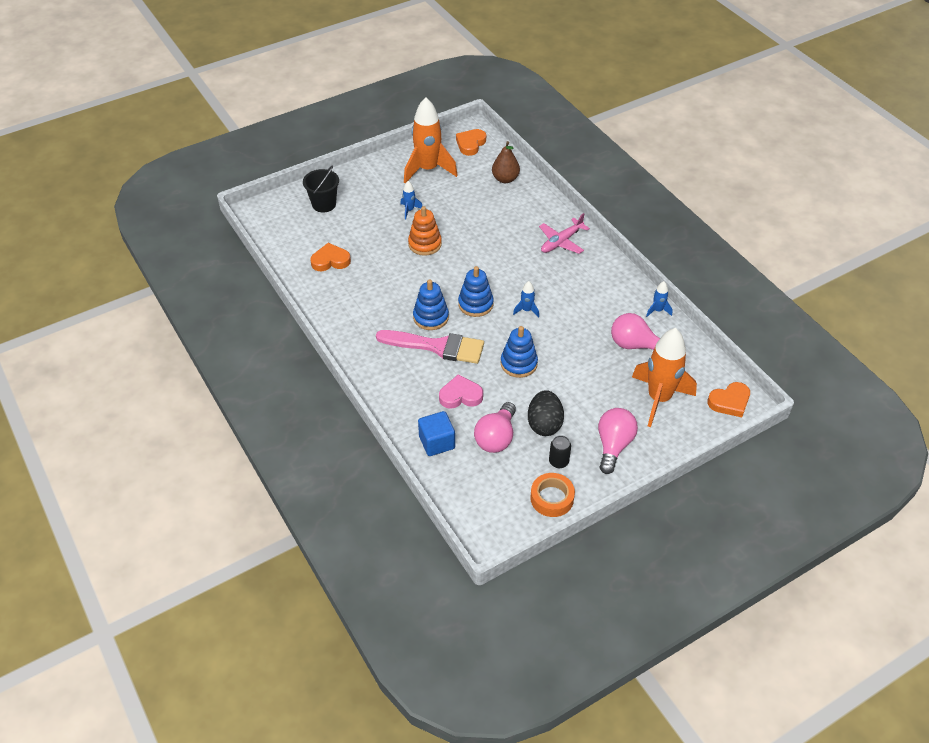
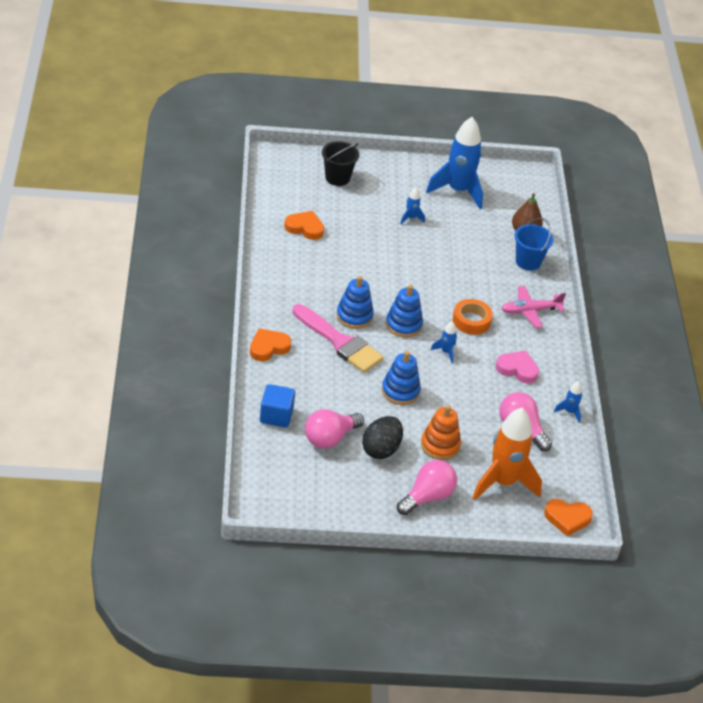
camera: 25 degrees right, 5 degrees down
orange rocket [404,97,458,183] -> blue rocket [426,117,483,209]
orange stacking toy [408,206,442,256] -> orange stacking toy moved to [421,405,461,460]
pink heart [439,374,483,409] -> pink heart moved to [496,351,539,383]
orange heart [456,129,486,156] -> orange heart moved to [250,328,291,361]
orange tape [530,473,575,517] -> orange tape moved to [453,299,493,335]
black can [549,435,571,468] -> none
none -> blue bucket [515,218,554,271]

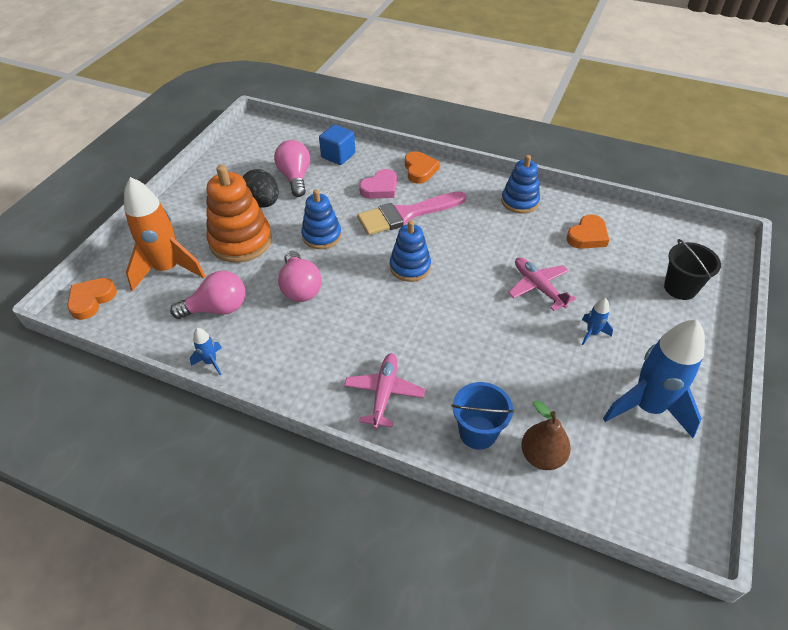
camera: 120 degrees right, 5 degrees up
blue stacking toy [336,276,374,329] -> blue stacking toy moved to [501,155,540,214]
pink light bulb [397,460,457,515] -> pink light bulb moved to [278,251,322,302]
orange stacking toy [421,405,461,460] -> orange stacking toy [207,165,272,263], size x1.57
blue rocket [431,321,457,363] -> none
orange tape [453,299,493,335] -> none
pink heart [496,351,539,383] -> pink heart moved to [359,169,397,199]
none -> pink plane [508,257,576,311]

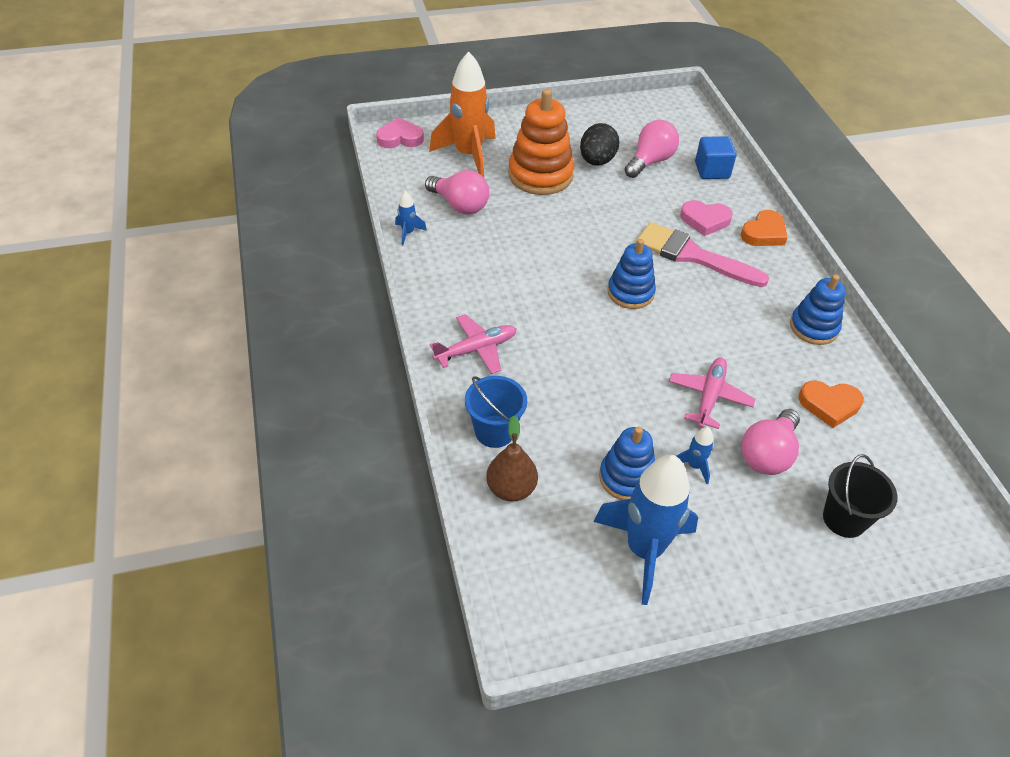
camera: 50 degrees right, 0 degrees up
orange heart [67,278,117,320] -> pink heart [376,118,424,148]
pink light bulb [278,251,322,302] -> pink light bulb moved to [741,409,800,475]
blue stacking toy [301,189,342,249] -> blue stacking toy moved to [599,426,655,500]

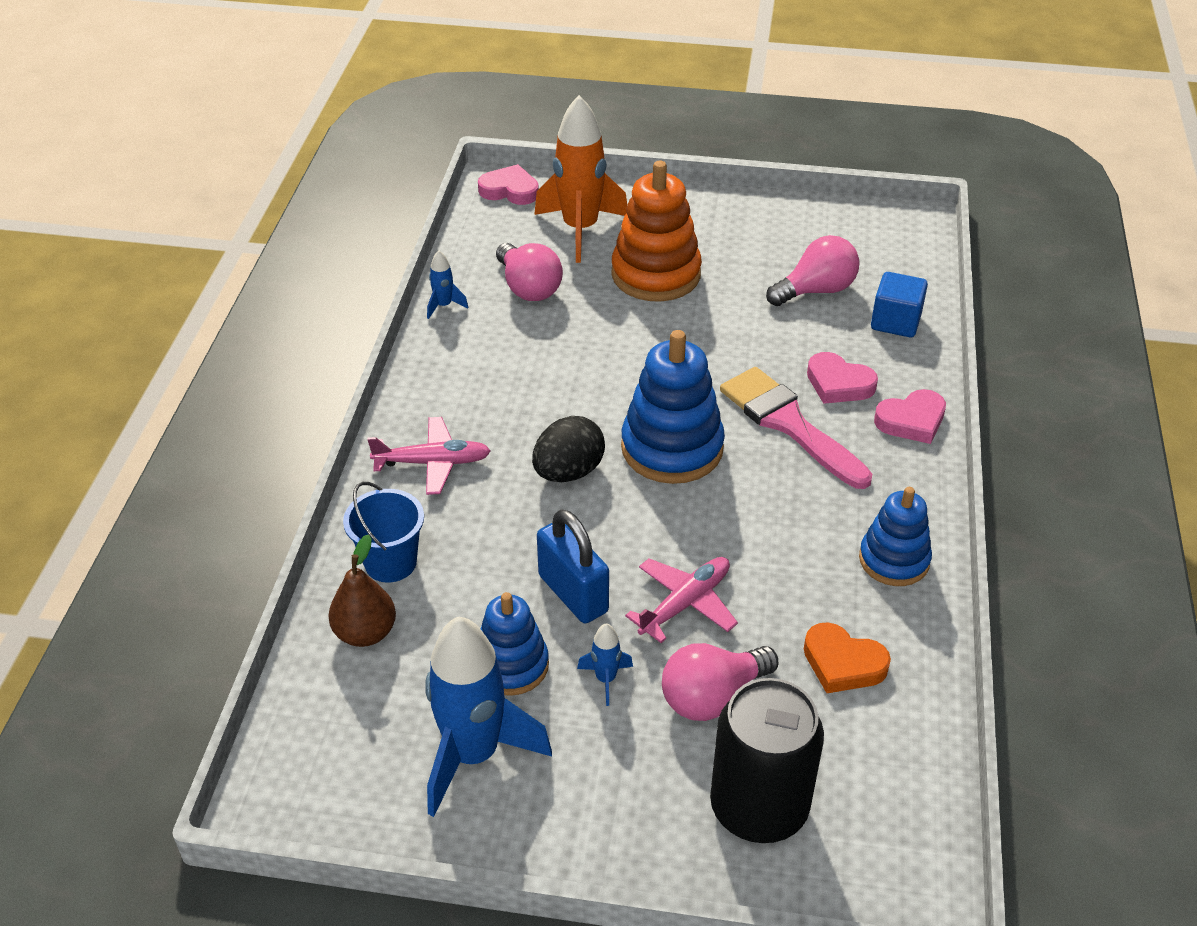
camera: 25 degrees right, 5 degrees down
black egg [580,123,619,166] -> black egg moved to [532,416,605,482]
blue stacking toy [608,239,656,309] -> blue stacking toy [621,330,725,484], size x1.57
orange heart [741,210,788,246] -> pink heart [874,389,946,444]
black bucket [823,454,898,538] -> black can [710,678,824,843]
none -> blue padlock [537,509,609,624]

